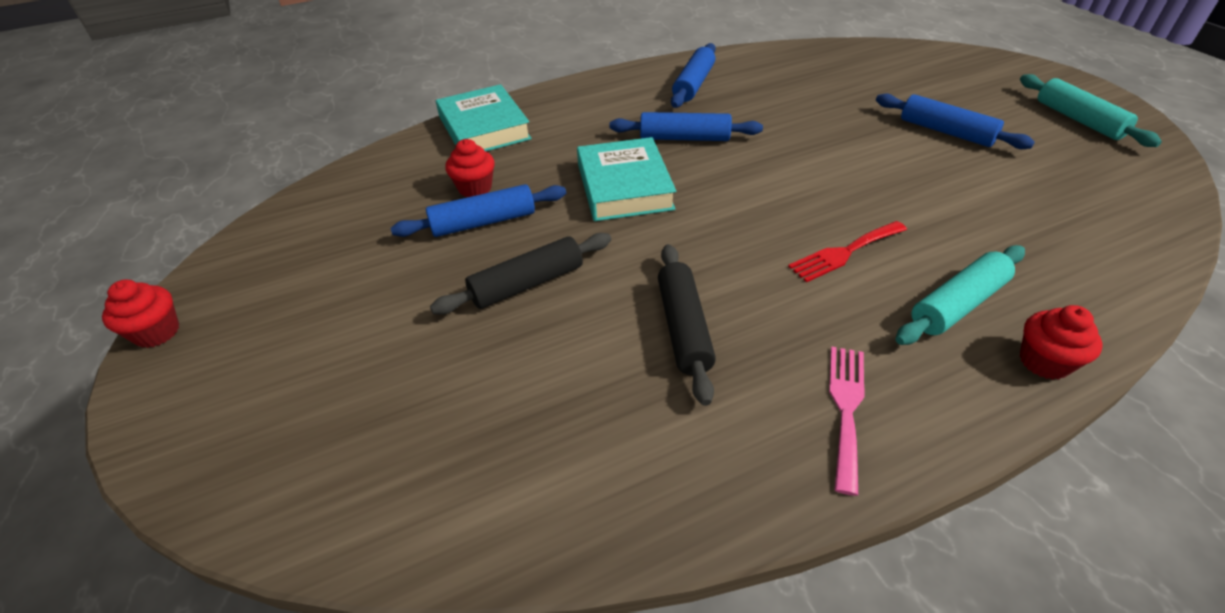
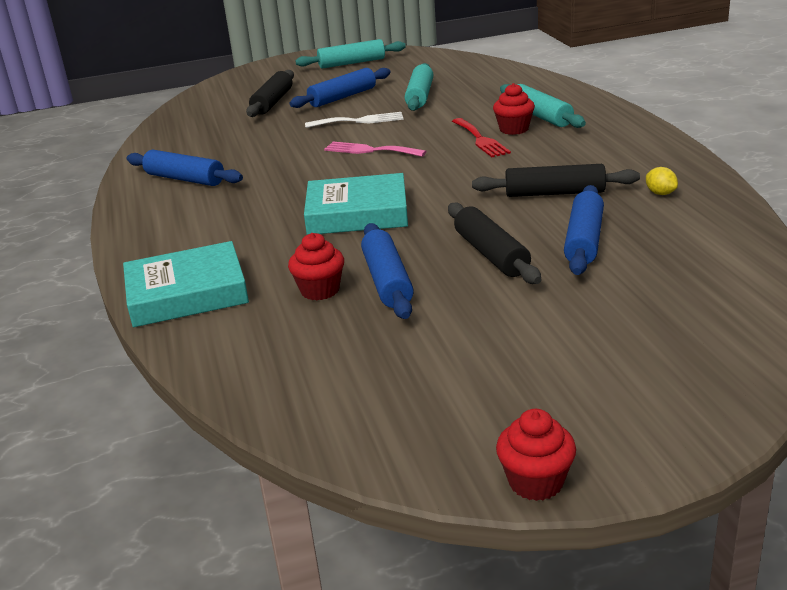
camera: 80 degrees left, 15 degrees down
blue rolling pin [610,112,763,141] -> blue rolling pin moved to [564,185,604,275]
pink fork [829,347,865,496] -> pink fork moved to [324,142,426,157]
red cupcake [1020,305,1102,380] -> red cupcake moved to [493,83,535,135]
none -> black rolling pin [246,70,294,117]
none -> white fork [305,112,404,128]
none -> turquoise rolling pin [405,63,433,111]
none -> yellow lemon [646,167,678,195]

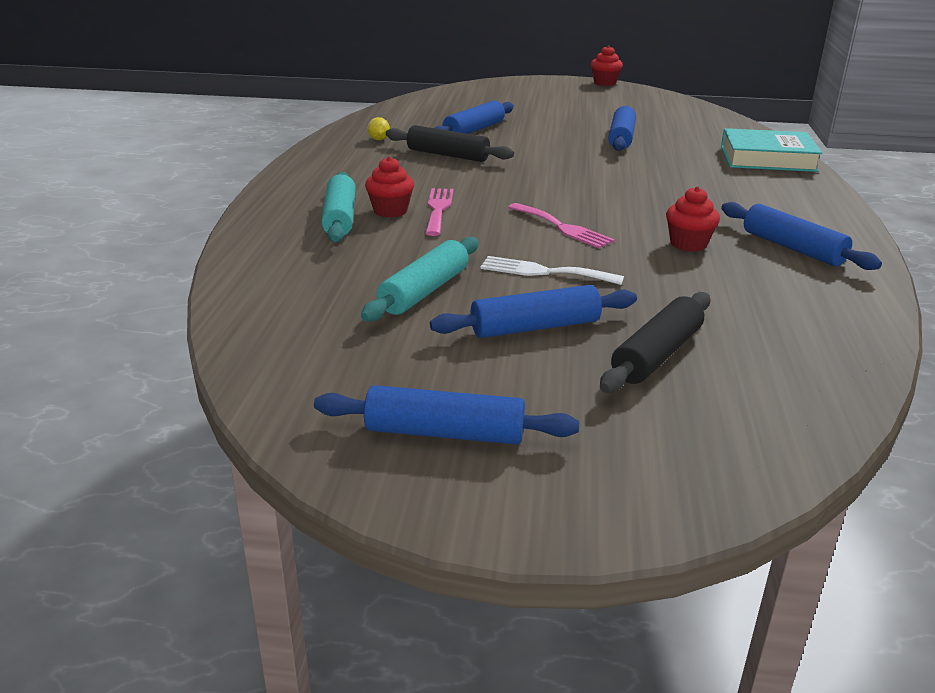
camera: 160 degrees left, 0 degrees up
red cupcake [288,233,344,300] -> red cupcake moved to [666,187,720,252]
turquoise rolling pin [295,39,406,69] -> blue rolling pin [314,385,579,445]
turquoise book [304,173,408,235] -> none
black rolling pin [448,203,541,284] -> none
red fork [452,118,511,157] -> pink fork [425,188,454,236]

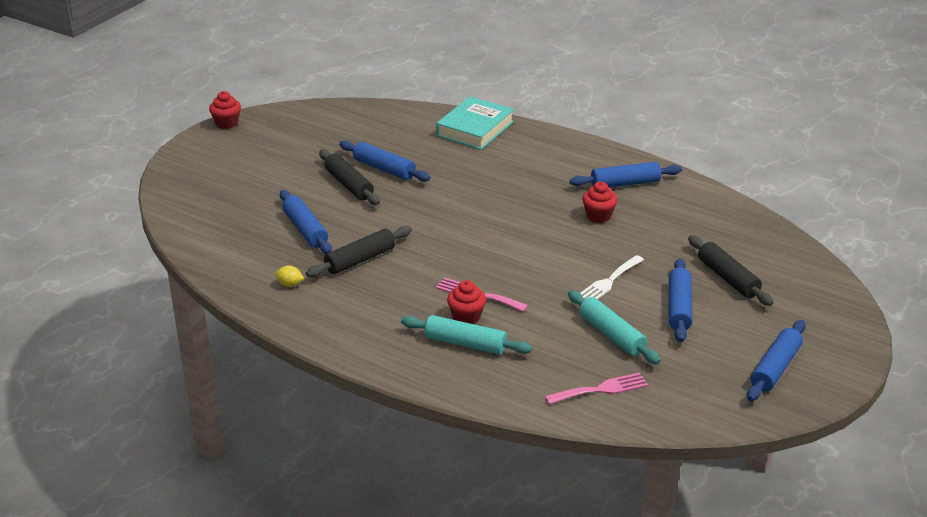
camera: 65 degrees left, 5 degrees up
pink fork [508,203,615,248] -> pink fork moved to [545,372,648,404]
none -> black rolling pin [319,149,380,205]

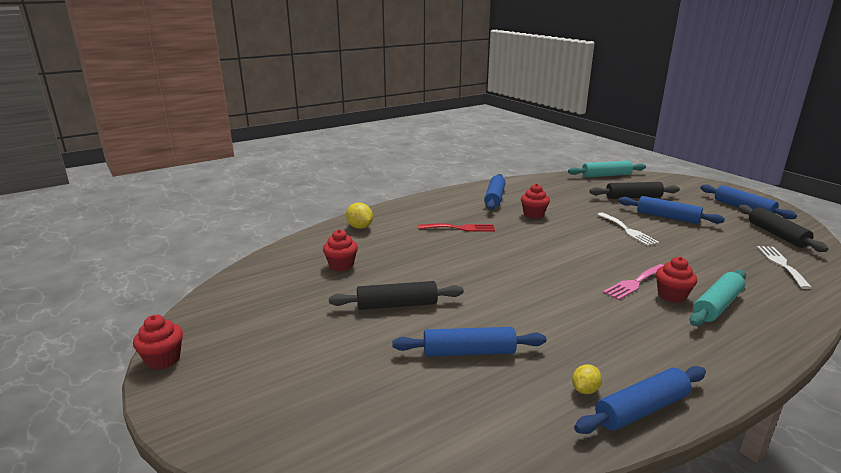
camera: 65 degrees left, 10 degrees down
black rolling pin [306,226,412,277] -> black rolling pin moved to [738,205,828,252]
blue rolling pin [339,140,431,182] -> blue rolling pin moved to [574,366,706,434]
turquoise book [436,96,514,150] -> yellow lemon [346,202,373,229]
pink fork [545,372,648,404] -> white fork [757,246,812,289]
turquoise rolling pin [568,290,661,364] -> turquoise rolling pin moved to [568,161,646,177]
none -> red cupcake [323,229,358,271]
none -> red fork [418,223,495,232]

